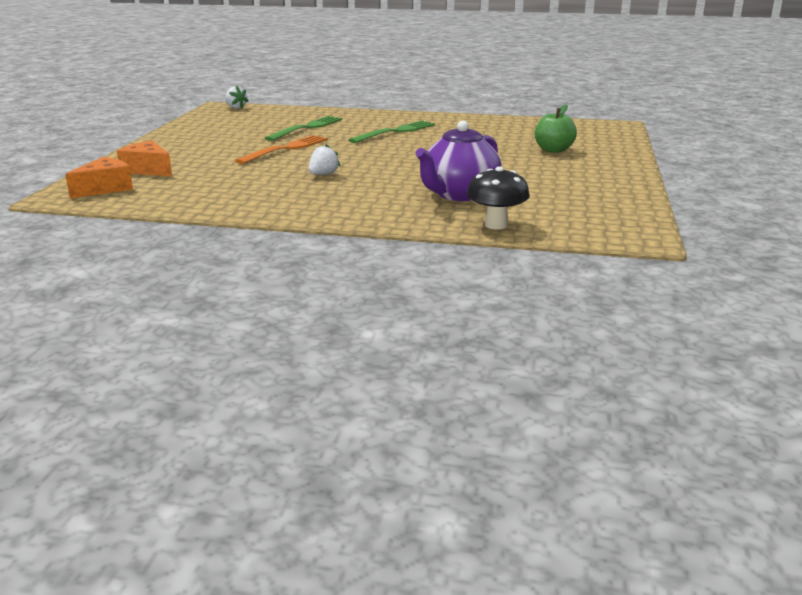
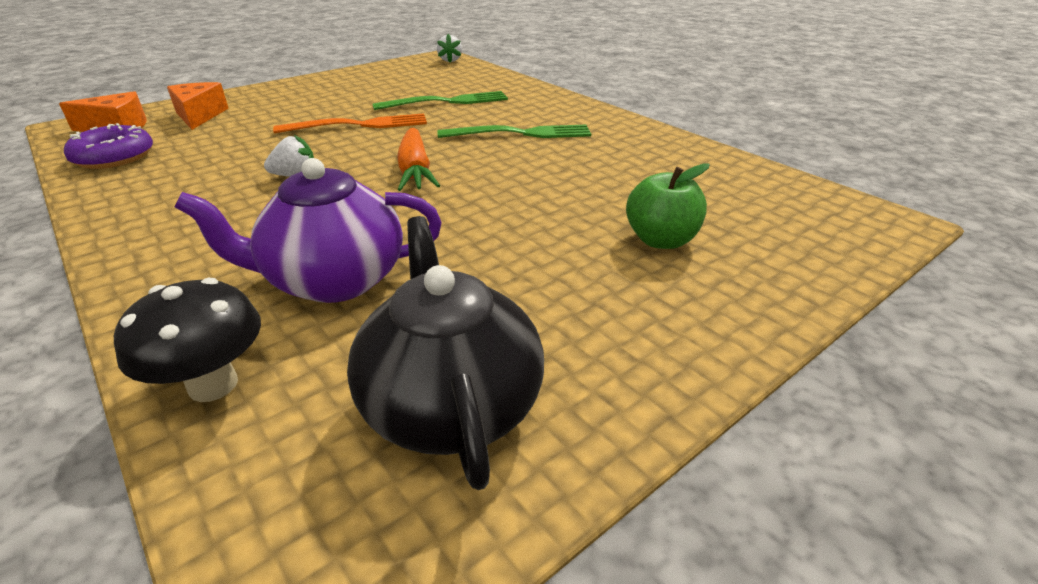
camera: 40 degrees right, 10 degrees up
none -> purple donut [64,123,153,169]
none -> black teapot [347,216,544,490]
none -> orange carrot [397,128,440,191]

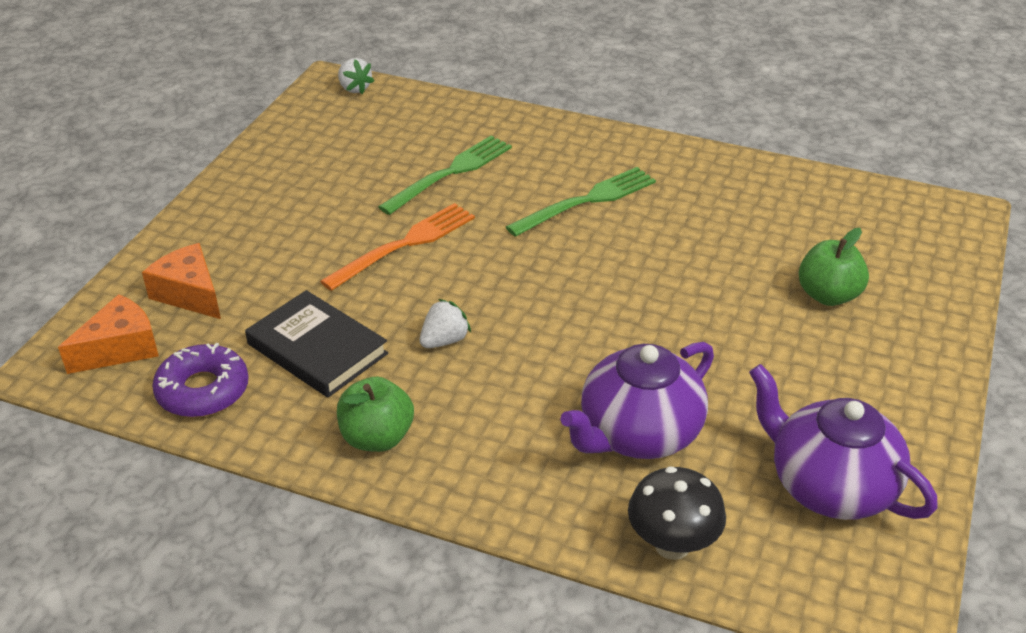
camera: 30 degrees left, 5 degrees up
black teapot [347,216,544,490] -> purple teapot [749,364,938,520]
orange carrot [397,128,440,191] -> none
none -> black book [245,290,388,397]
none -> green apple [337,377,414,452]

